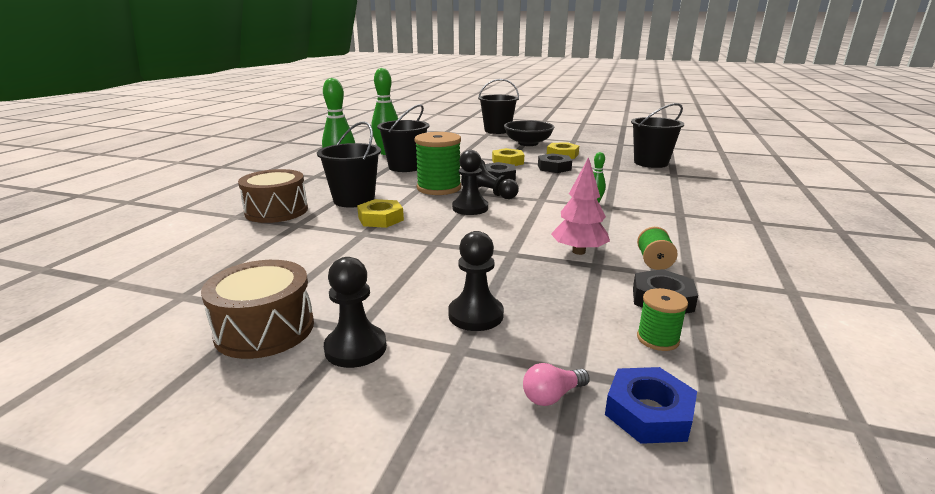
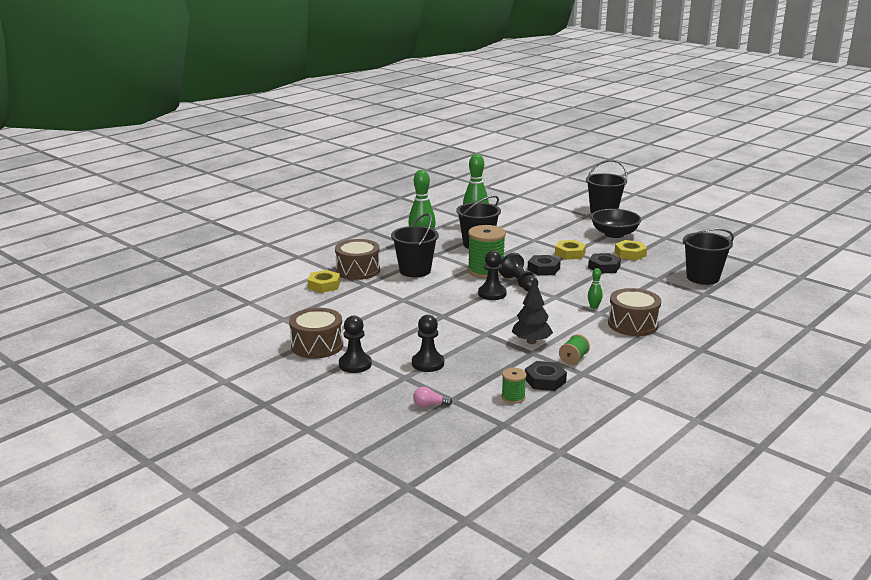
camera: 25 degrees right, 0 degrees up
yellow nut [357,199,404,228] -> yellow nut moved to [308,270,340,293]
pink tree [551,157,610,255] -> black tree [512,279,553,344]
blue nut [605,367,697,444] -> none
none -> brown drum [608,288,661,336]

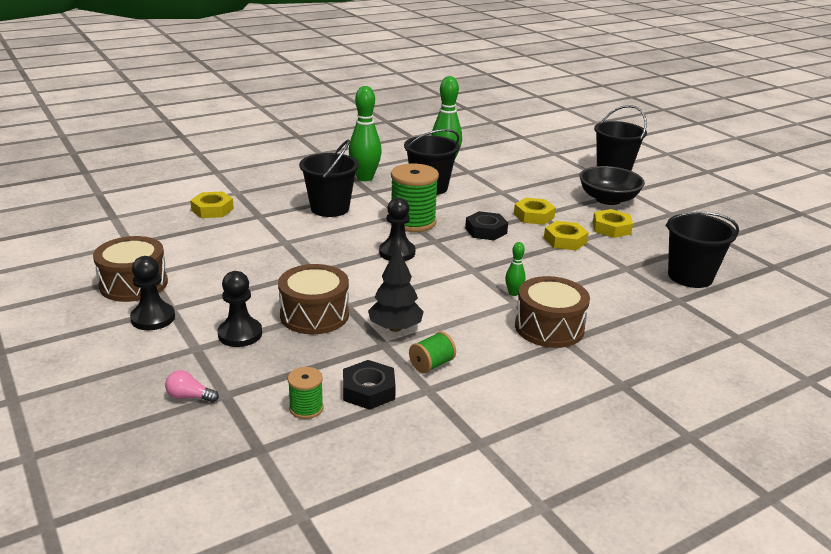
camera: 15 degrees right, 5 degrees up
brown drum [335,239,380,280] -> brown drum moved to [278,264,349,334]
black pawn [499,253,538,291] -> none
black nut [588,253,621,274] -> yellow nut [544,221,589,250]

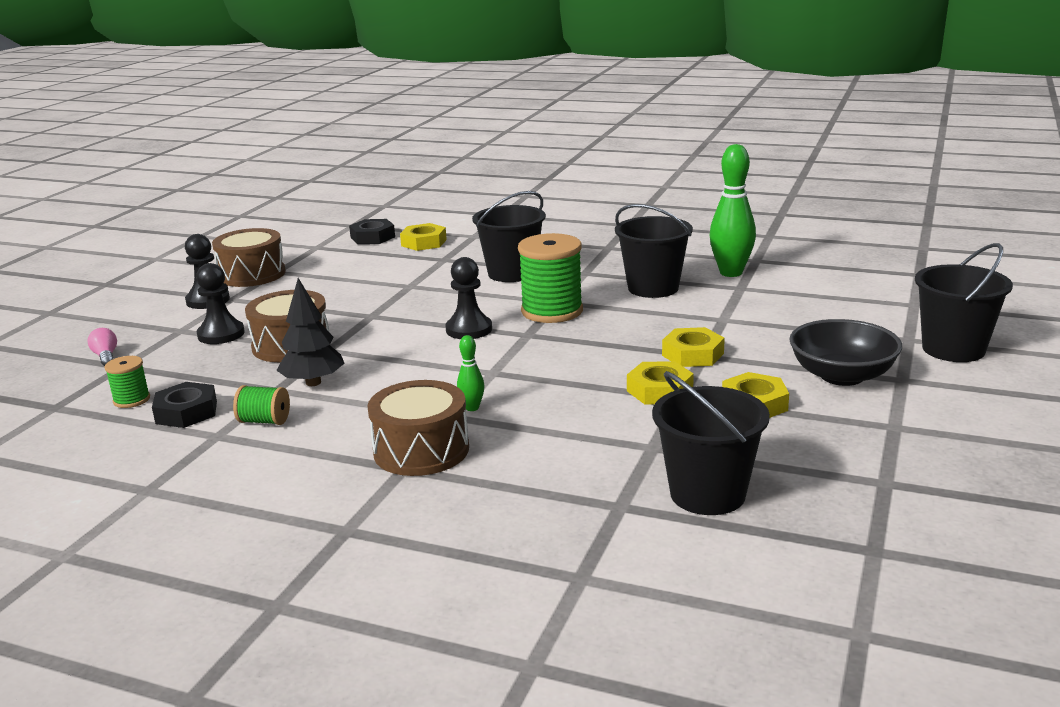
camera: 55 degrees right, 5 degrees down
green bowling pin [349,86,382,181] -> none
black nut [465,211,508,240] -> black nut moved to [349,219,395,244]

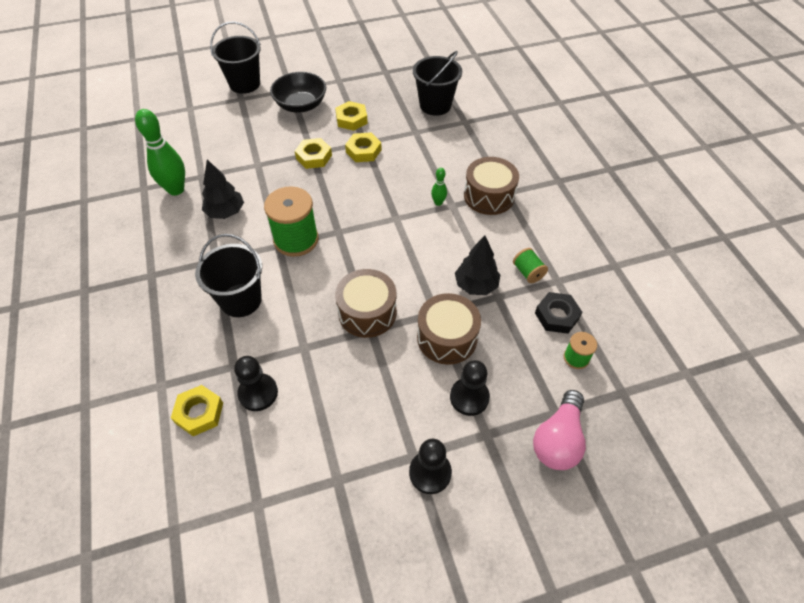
camera: 130 degrees left, 30 degrees up
pink light bulb [87,328,117,366] -> pink light bulb [533,390,586,470], size x2.04
brown drum [212,228,286,287] -> brown drum moved to [335,269,397,338]
black nut [349,219,395,244] -> none
black pawn [445,257,492,339] -> black pawn moved to [234,356,278,411]
black bucket [615,204,693,298] -> black tree [202,160,244,219]

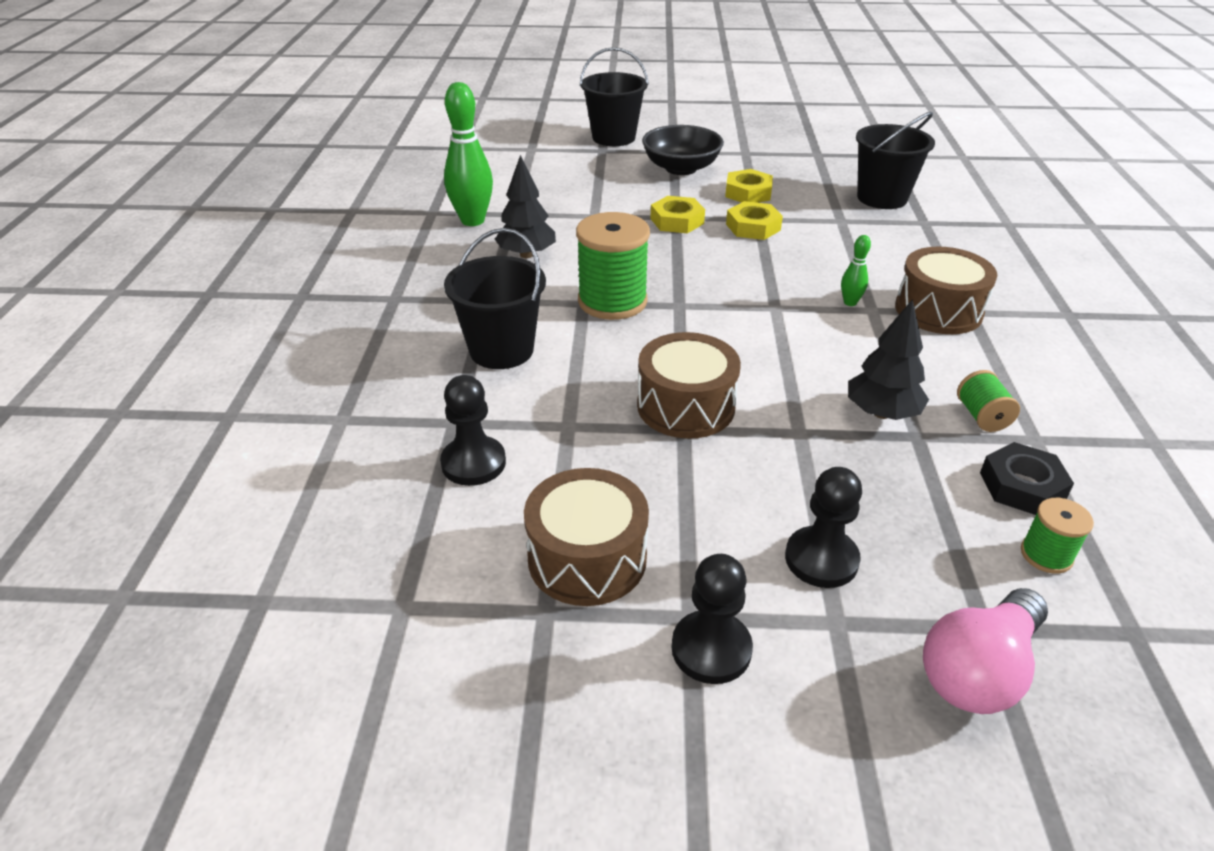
camera: 20 degrees right, 15 degrees down
yellow nut [171,385,223,436] -> none
brown drum [417,293,481,365] -> brown drum moved to [524,468,649,606]

